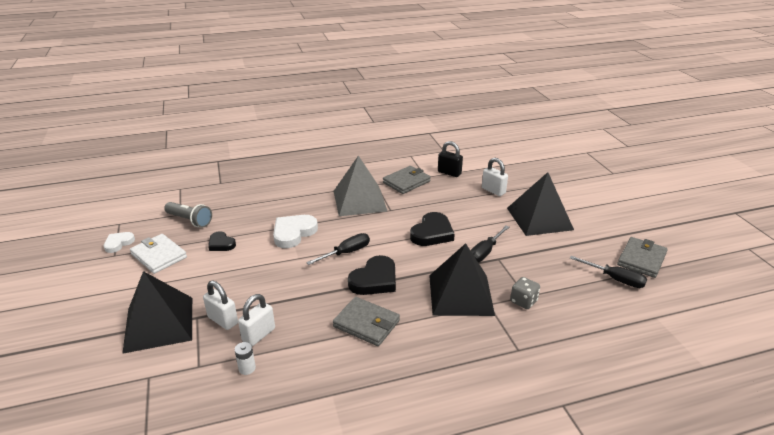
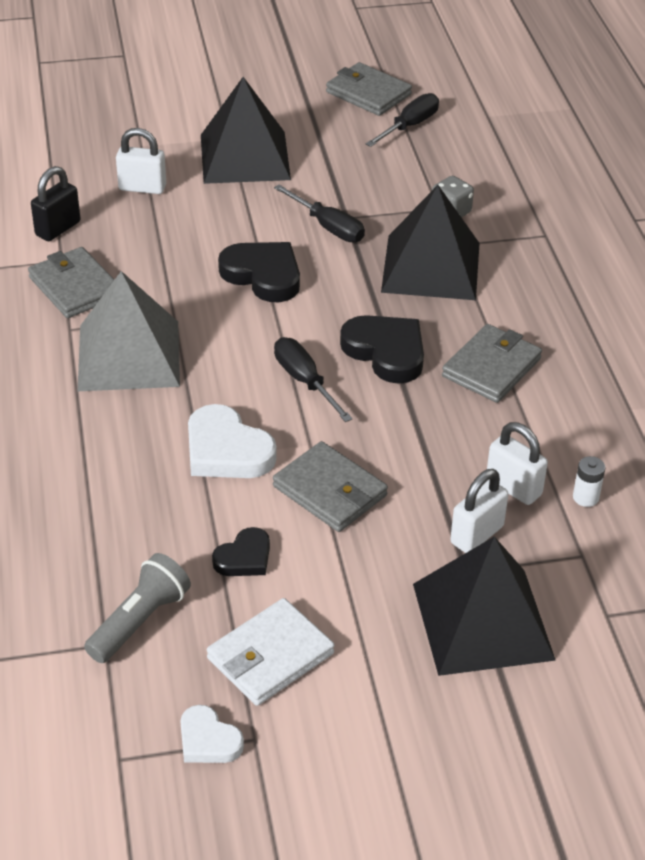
camera: 85 degrees left, 10 degrees up
white padlock [482,158,508,196] -> white padlock turned 45 degrees clockwise [116,128,166,194]
none -> grey wallet [273,441,388,532]

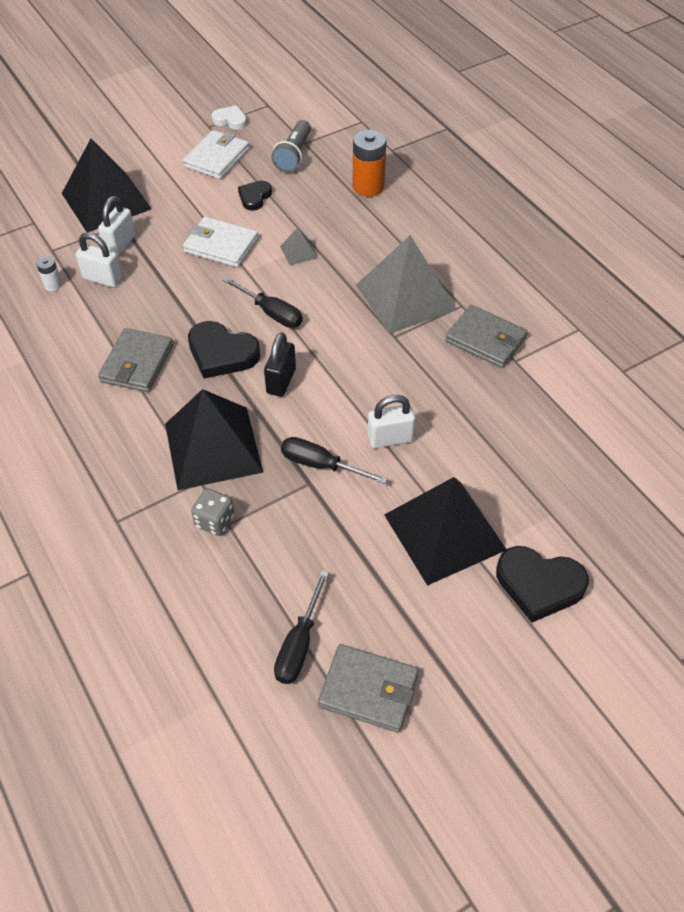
camera: 160 degrees right, 10 degrees up
black padlock [31,166,81,241] -> black padlock moved to [264,332,296,397]
white padlock [116,128,166,194] -> white padlock moved to [368,395,415,448]
white heart [188,404,277,478] -> grey pyramid [280,227,318,265]
black heart [218,242,300,302] -> black heart moved to [496,546,589,623]
grey wallet [273,441,388,532] -> white wallet [183,216,258,267]
none -> orange battery [353,130,386,197]

